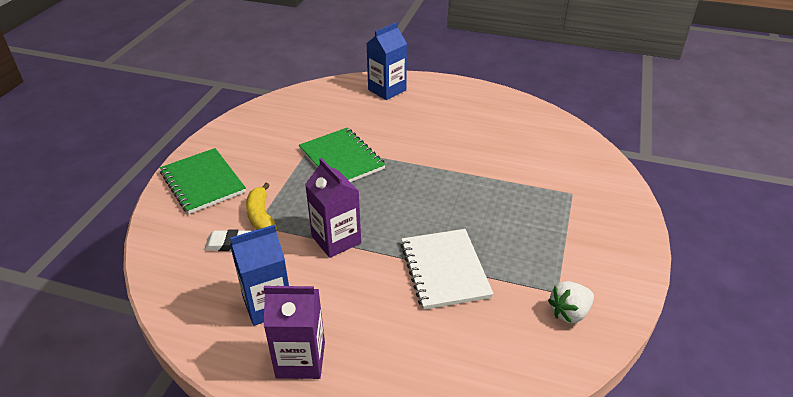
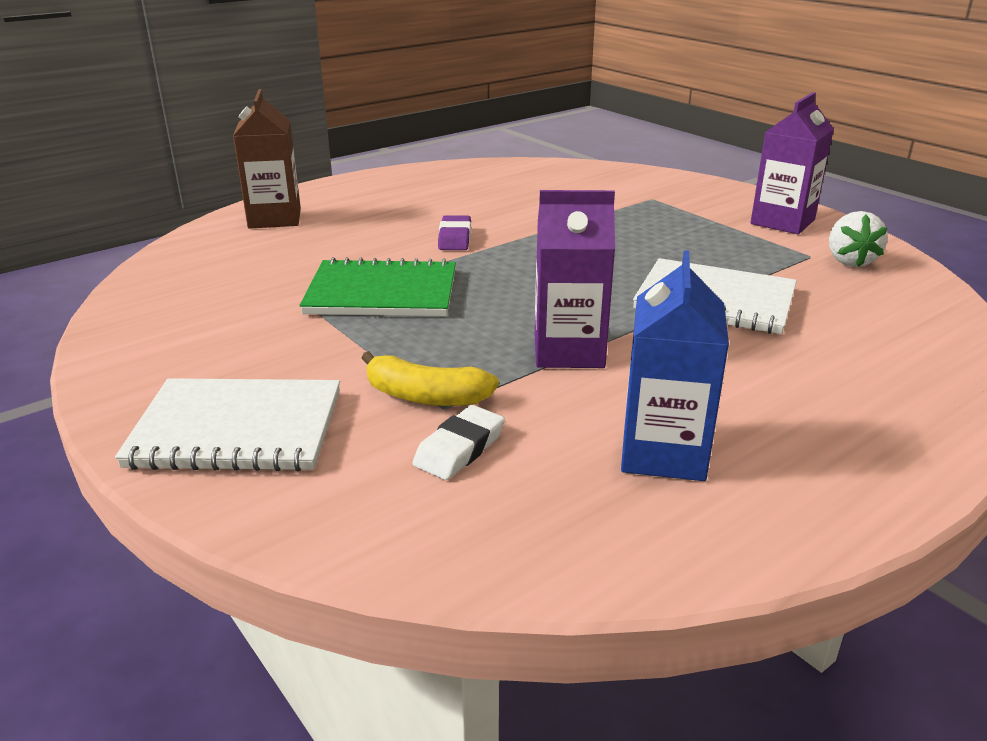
camera: 55 degrees left, 10 degrees down
green notebook [160,148,246,214] -> white notebook [115,378,340,471]
purple carton [264,286,325,379] -> purple carton moved to [750,92,834,234]
blue carton [366,22,407,100] -> brown carton [233,89,301,229]
none -> purple eraser [438,215,471,250]

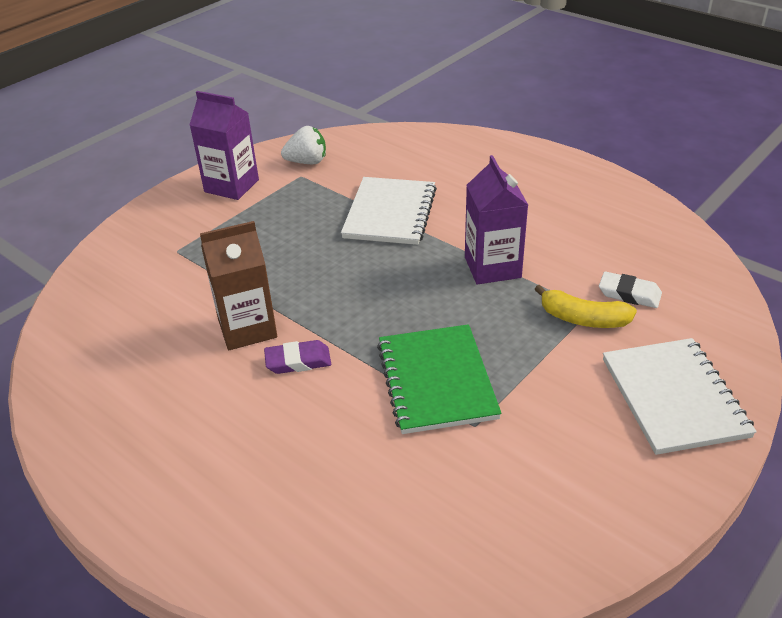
camera: 100 degrees left, 10 degrees up
brown carton [233,89,301,229] -> brown carton moved to [200,221,277,350]
yellow banana [362,351,499,406] -> yellow banana turned 105 degrees clockwise [535,285,637,328]
blue carton [621,250,729,481] -> none

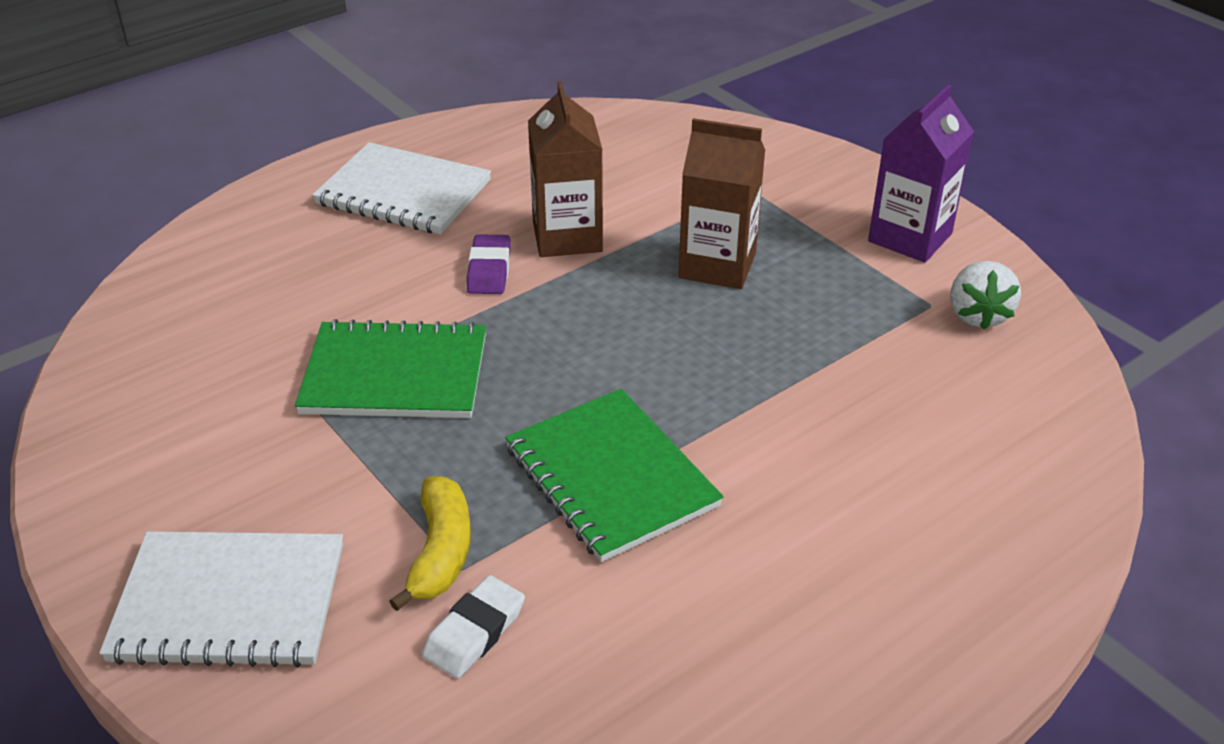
camera: 100 degrees right, 0 degrees up
white notebook [341,177,437,245] -> white notebook moved to [312,142,491,235]
purple carton [465,155,528,285] -> green notebook [505,389,724,562]
yellow banana [535,285,637,328] -> yellow banana turned 150 degrees clockwise [389,476,471,611]
none -> brown carton [678,118,765,289]

